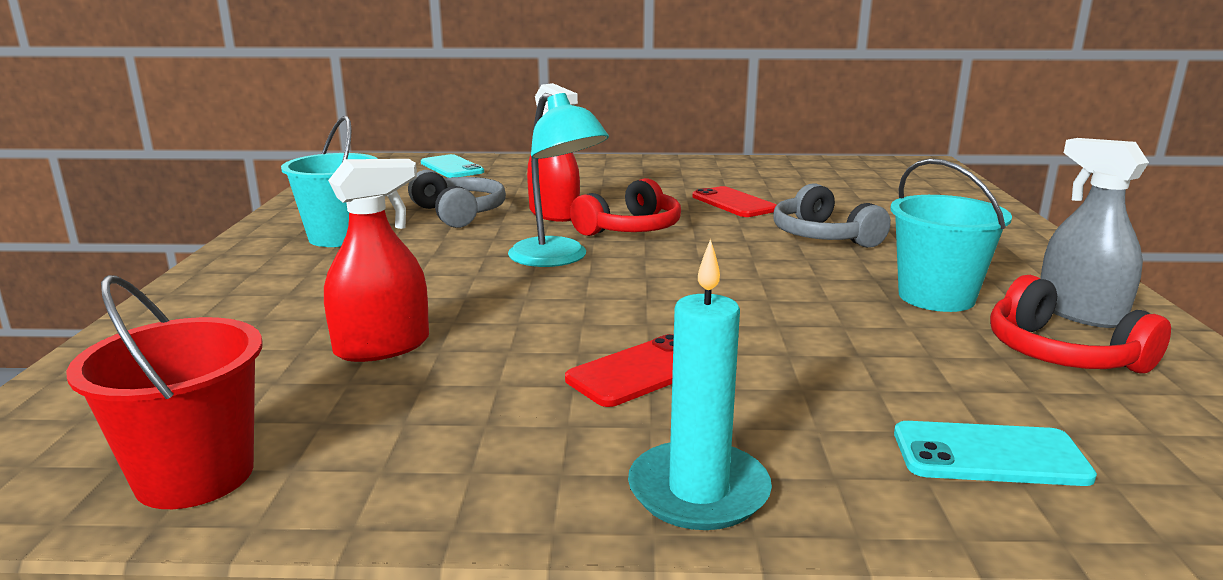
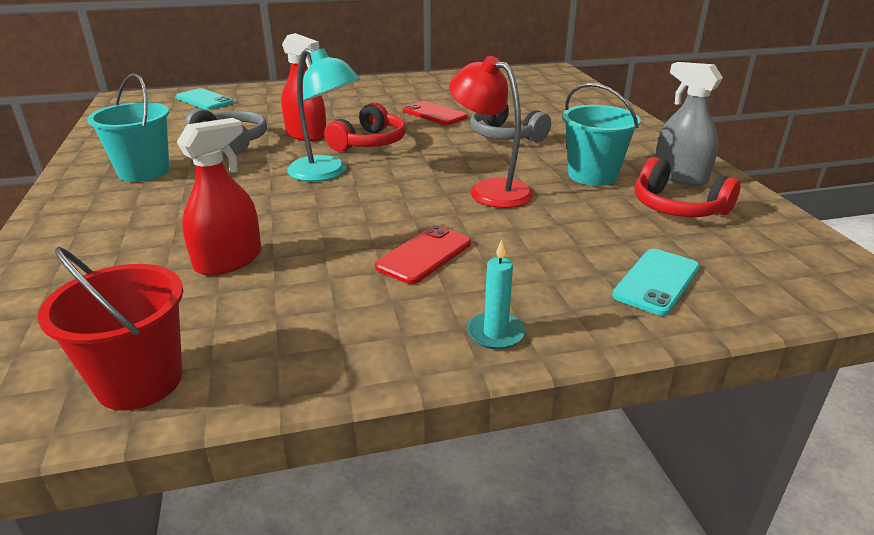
camera: 15 degrees left, 10 degrees up
turquoise candle [628,239,772,530] -> turquoise candle [467,240,525,350], size x0.63
turquoise phone [894,421,1097,486] -> turquoise phone turned 45 degrees counterclockwise [612,249,700,315]
none -> red lamp [449,56,534,208]

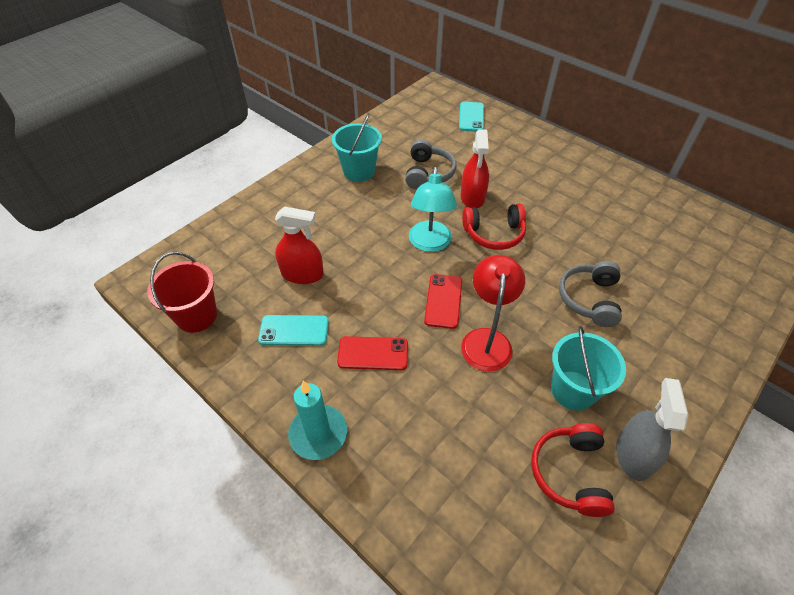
camera: 55 degrees right, 20 degrees up
red phone [403,101,467,125] -> red phone moved to [424,274,462,329]
turquoise candle [467,240,525,350] -> turquoise candle [288,381,347,460], size x1.59
turquoise phone [612,249,700,315] -> turquoise phone moved to [258,315,329,346]

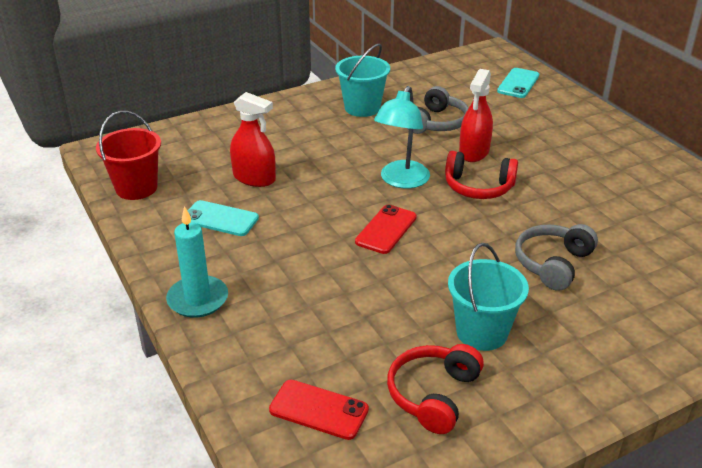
camera: 20 degrees right, 15 degrees down
red phone [337,336,408,370] -> red phone moved to [269,380,369,440]
red lamp [461,255,525,371] -> none
grey spray bottle [616,378,688,481] -> none

